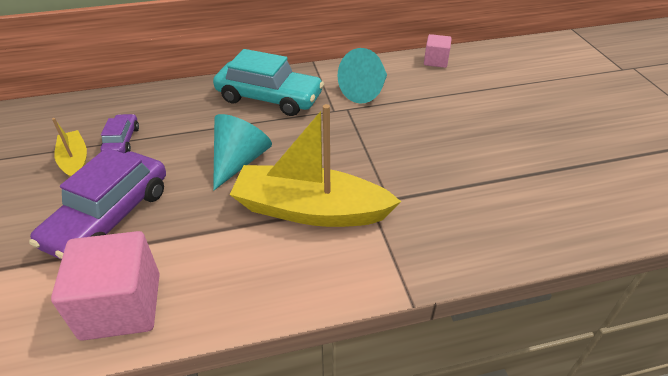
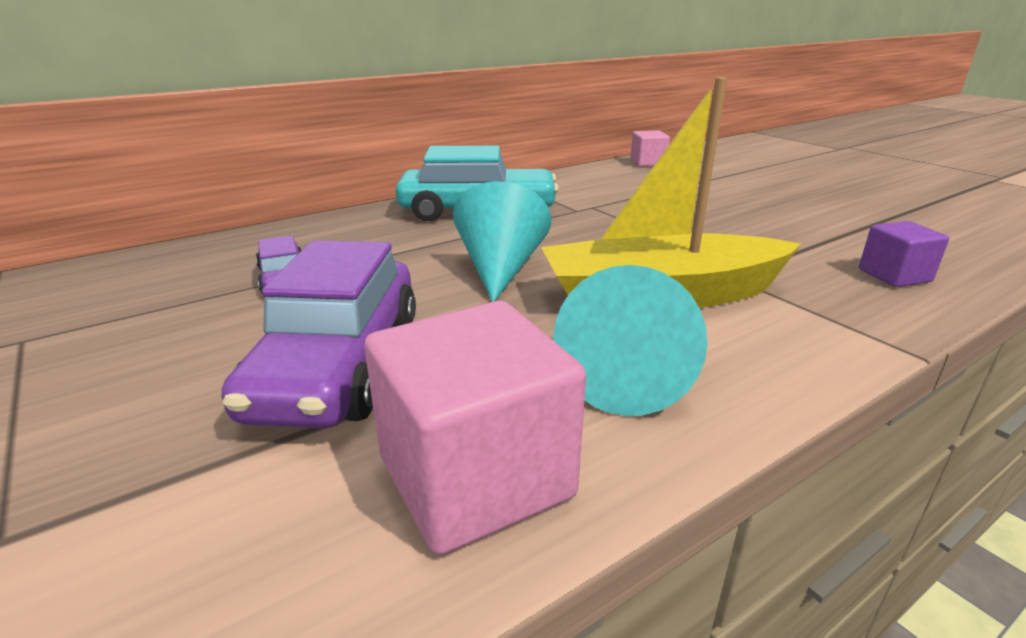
camera: 20 degrees left, 15 degrees down
yellow boat [52,118,87,177] -> none
turquoise cone [338,48,387,104] -> turquoise cone moved to [553,265,708,416]
none -> purple cube [859,221,949,287]

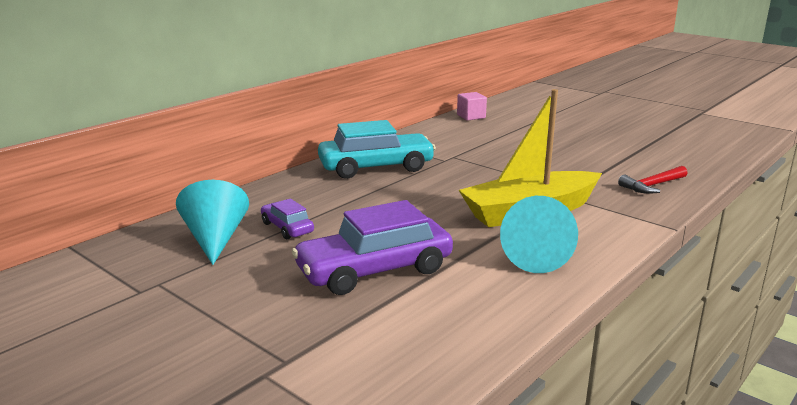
camera: 15 degrees left, 5 degrees down
purple car [222,240,416,428] -> purple car turned 75 degrees clockwise [292,200,453,295]
pink cube [364,301,586,555] -> none
turquoise cone [453,181,551,302] -> turquoise cone moved to [176,180,249,265]
purple cube [859,221,949,287] -> red hammer [618,166,688,194]

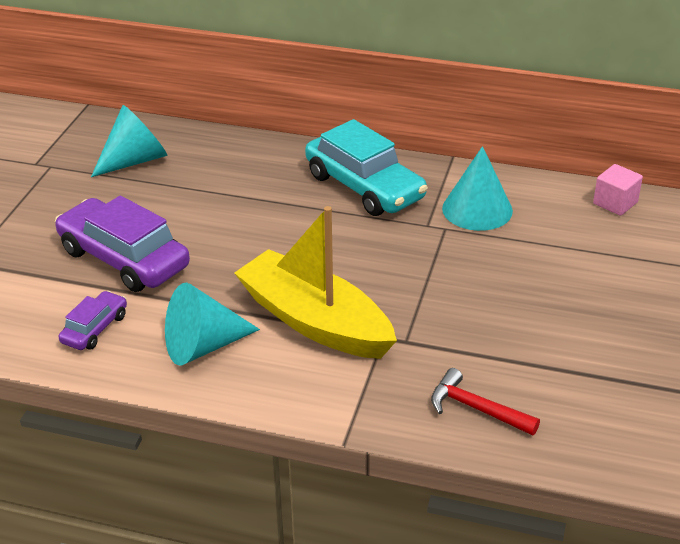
camera: 65 degrees right, 15 degrees up
purple car [261,198,314,239] -> purple car moved to [59,291,127,350]
none -> turquoise cone [442,146,513,231]

